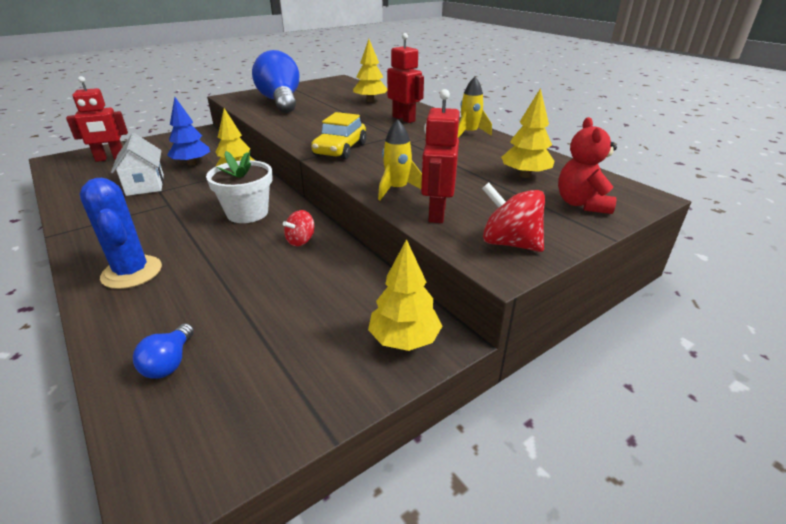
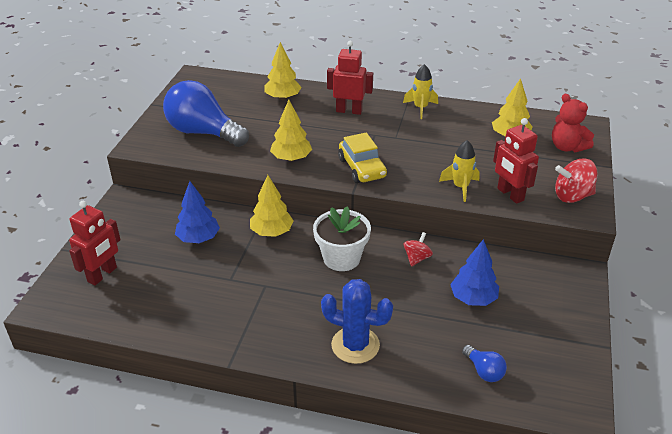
camera: 40 degrees left, 5 degrees up
white house [111,133,164,196] -> none
red spinning top [283,210,314,246] -> red spinning top turned 150 degrees counterclockwise [404,232,433,267]
yellow tree [368,239,442,351] -> yellow tree moved to [270,100,312,161]
none -> blue tree [450,239,499,306]

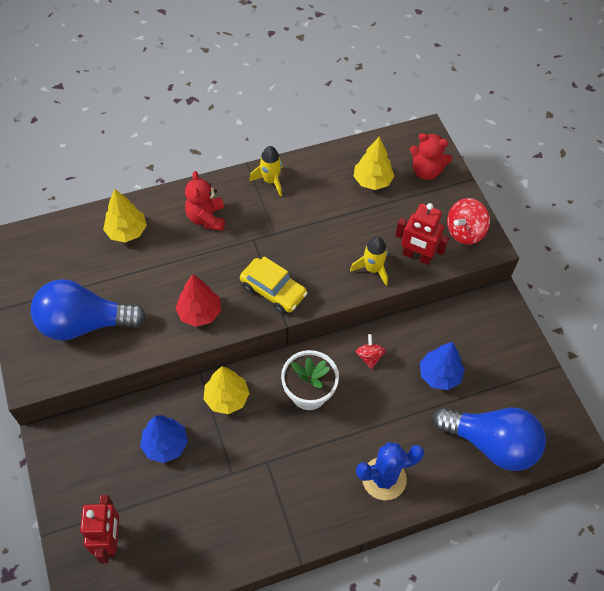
camera: 35 degrees left, 20 degrees up
yellow tree [270,100,312,161] -> red tree [175,274,221,327]
red robot [327,41,373,115] -> red teddy bear [185,171,225,231]
blue light bulb [462,345,507,382] -> blue light bulb [432,407,546,471], size x2.34

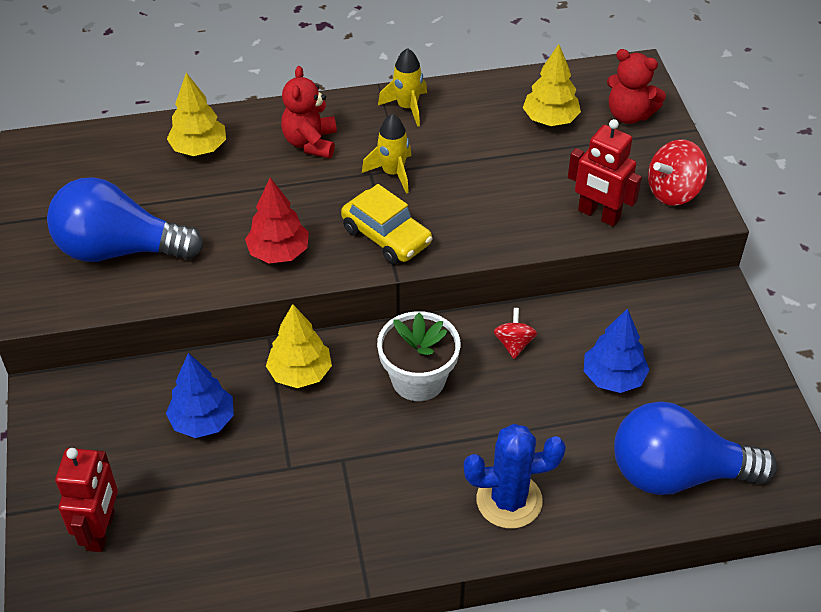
camera: 10 degrees right, 10 degrees down
yellow rocket [350,237,388,286] -> yellow rocket moved to [362,114,411,194]
blue light bulb [432,407,546,471] -> blue light bulb turned 150 degrees clockwise [614,401,777,495]

